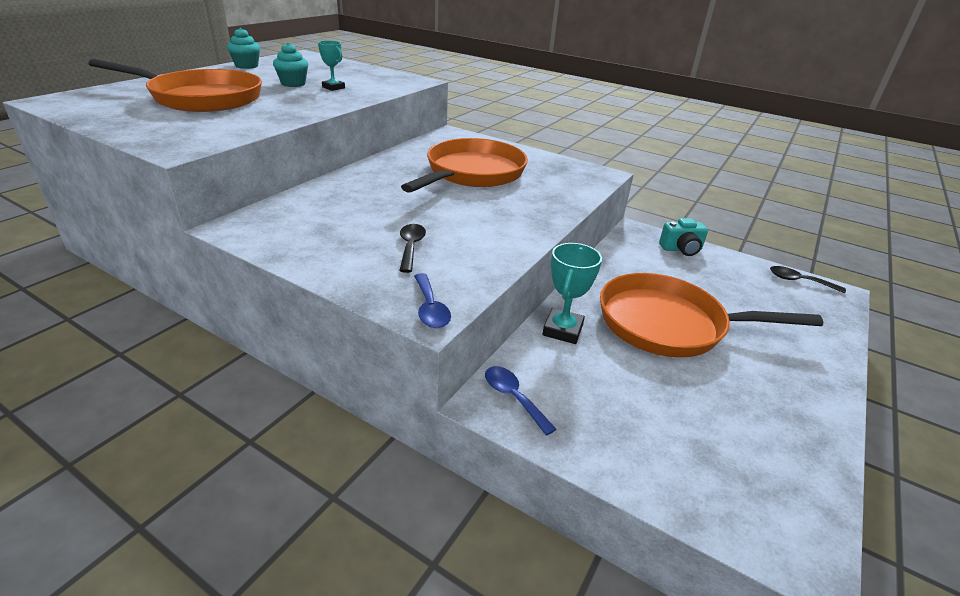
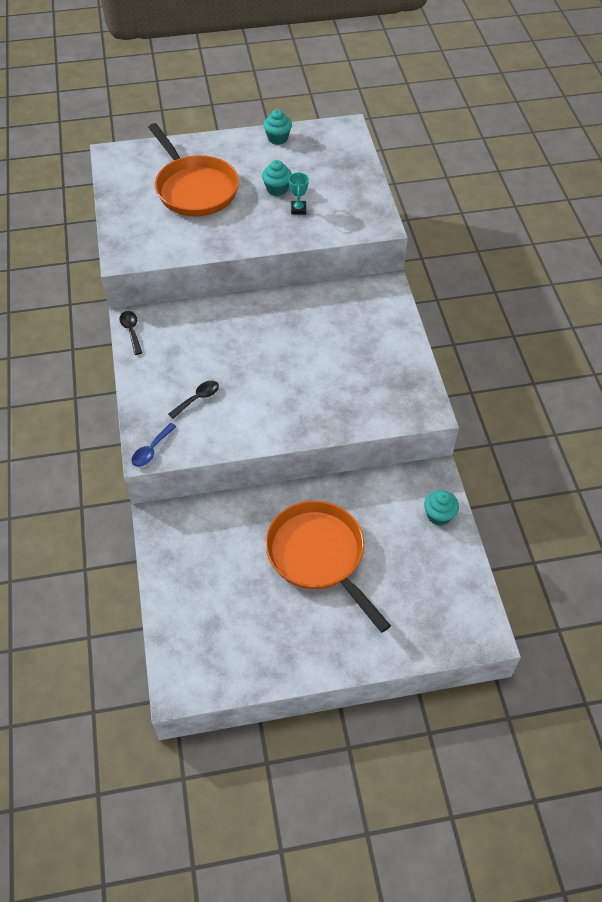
camera: 50 degrees right, 20 degrees up
orange pan [401,138,528,193] -> none
blue spoon [485,366,556,436] -> none
turquoise trophy [542,243,602,344] -> none
turquoise camera [659,218,708,256] -> turquoise cupcake [424,490,459,526]
black spoon [770,266,846,293] -> black spoon moved to [119,311,142,355]

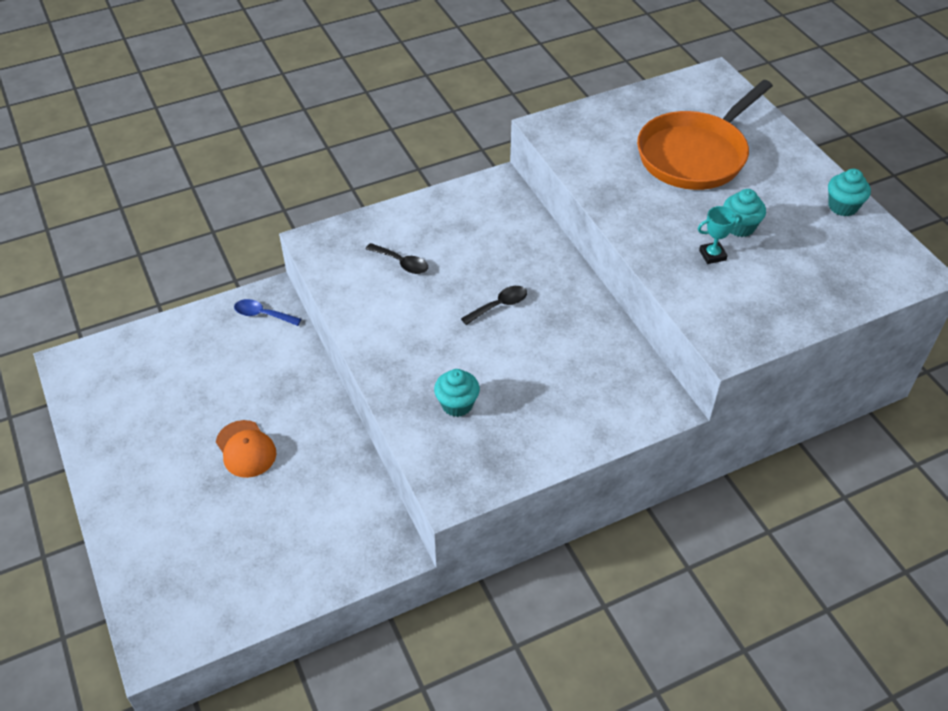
camera: 75 degrees right, 5 degrees down
black spoon [119,311,142,355] -> black spoon moved to [461,286,527,325]
blue spoon [132,423,176,467] -> blue spoon moved to [234,299,301,326]
orange pan [265,501,391,633] -> orange cap [216,420,276,478]
turquoise cupcake [424,490,459,526] -> turquoise cupcake moved to [434,369,480,417]

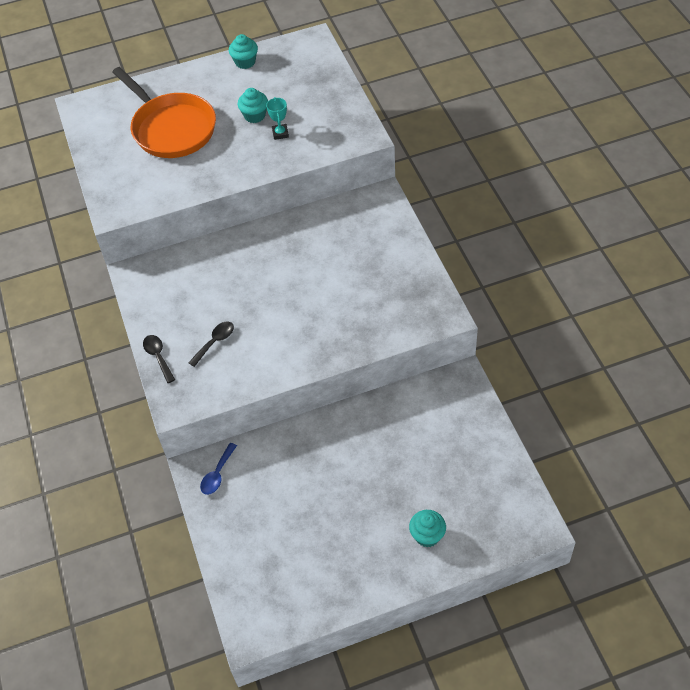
camera: 80 degrees left, 5 degrees up
orange cap [216,420,276,478] -> none
turquoise cupcake [434,369,480,417] -> turquoise cupcake moved to [409,510,446,547]
black spoon [461,286,527,325] -> black spoon moved to [143,335,175,383]

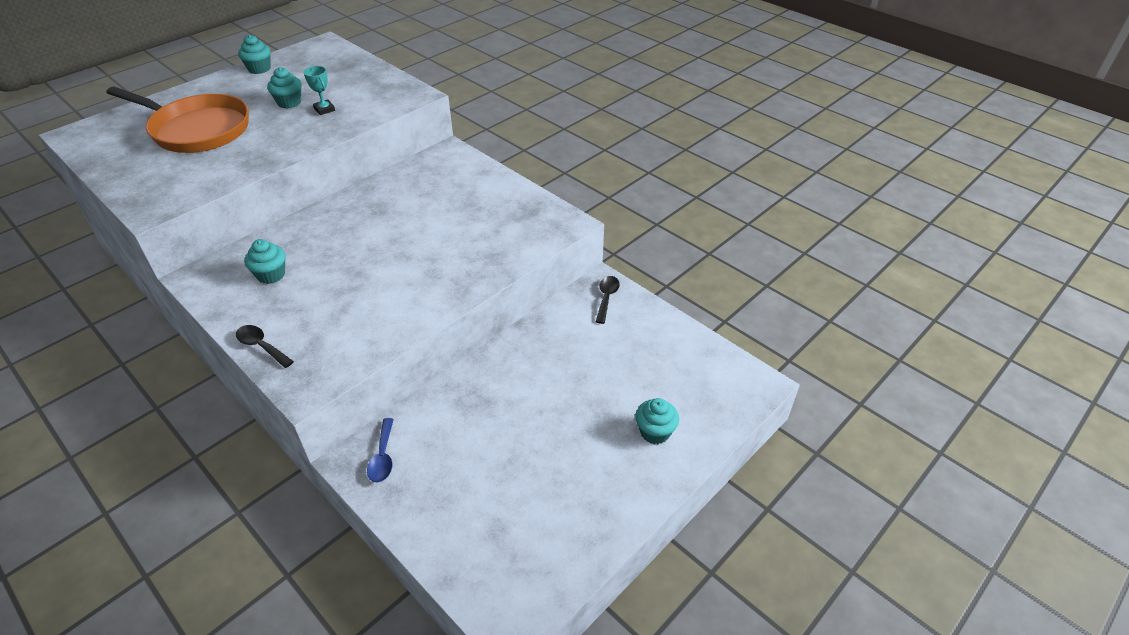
camera: 30 degrees left, 10 degrees down
black spoon [188,322,234,367] -> black spoon moved to [596,276,620,324]
none -> turquoise cupcake [244,239,286,284]

